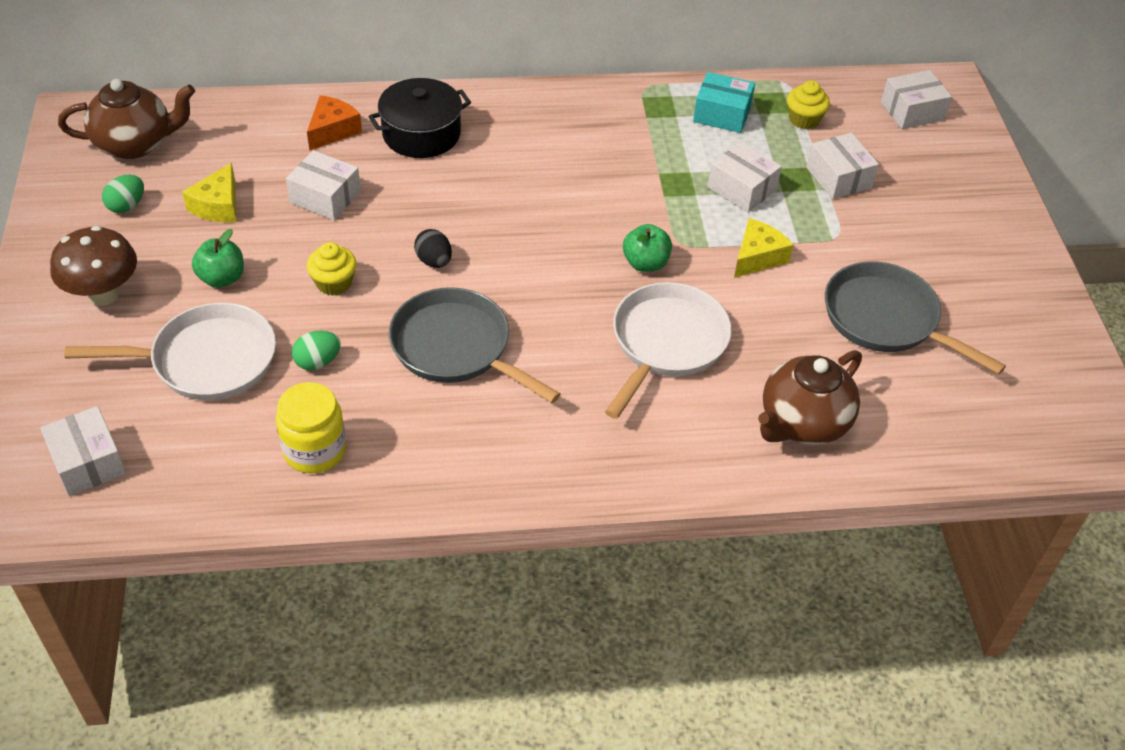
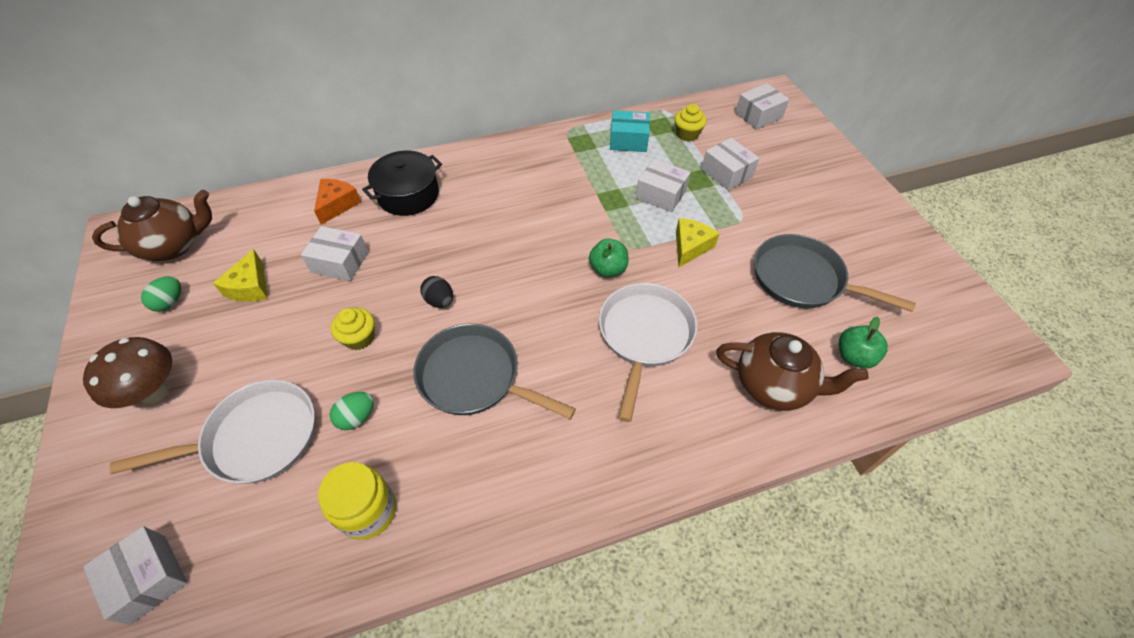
camera: 10 degrees left, 5 degrees up
green apple [192,229,244,288] -> green apple moved to [839,316,888,369]
brown teapot [758,350,862,445] -> brown teapot turned 105 degrees counterclockwise [716,332,869,411]

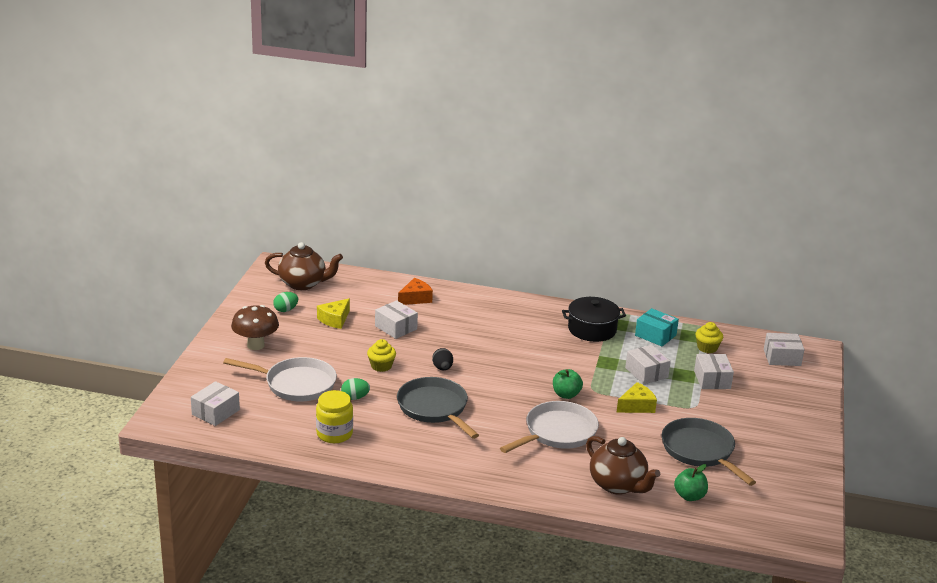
camera: 30 degrees right, 25 degrees down
white box [83,526,188,625] -> white box turned 45 degrees clockwise [191,381,240,426]
black pot [362,151,442,216] -> black pot moved to [562,297,626,342]

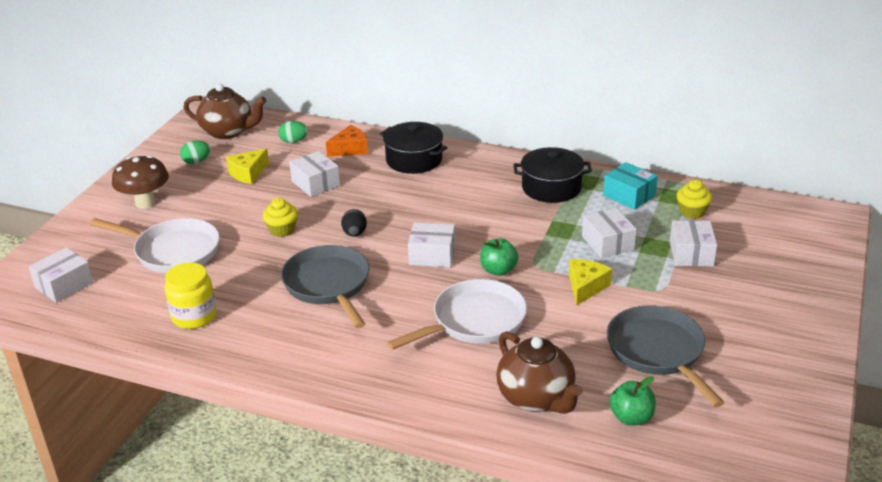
camera: 10 degrees right, 5 degrees up
green egg [341,378,370,400] -> green egg moved to [278,121,308,143]
yellow cheese [616,382,657,413] -> yellow cheese turned 45 degrees counterclockwise [569,259,612,306]
white box [764,333,804,366] -> white box moved to [408,222,455,267]
none -> black pot [380,122,447,174]

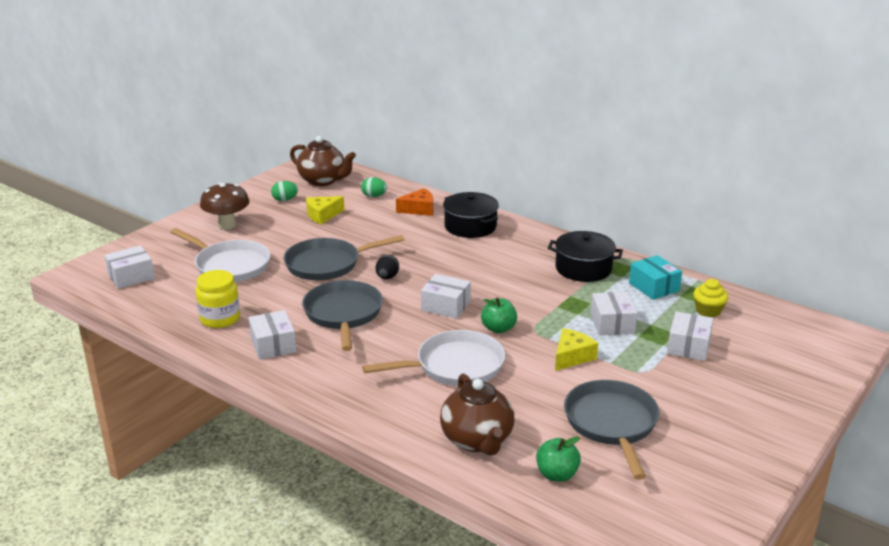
camera: 15 degrees right, 5 degrees down
yellow cupcake [263,198,298,237] -> grey pan [284,235,404,280]
white box [289,151,340,197] -> white box moved to [249,310,296,360]

